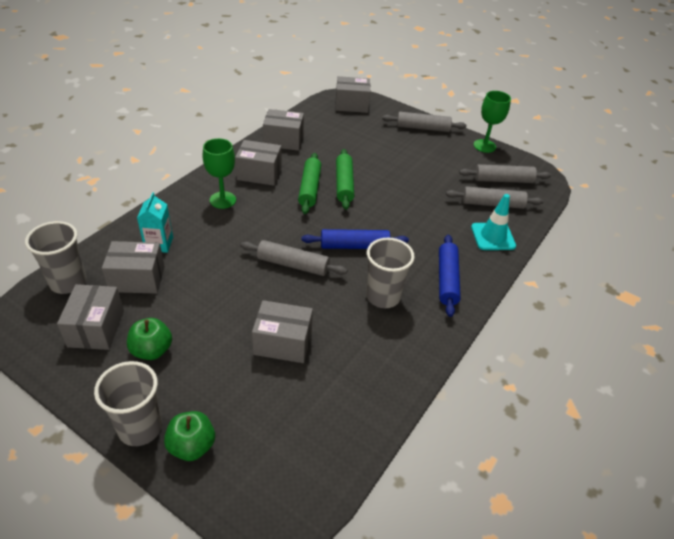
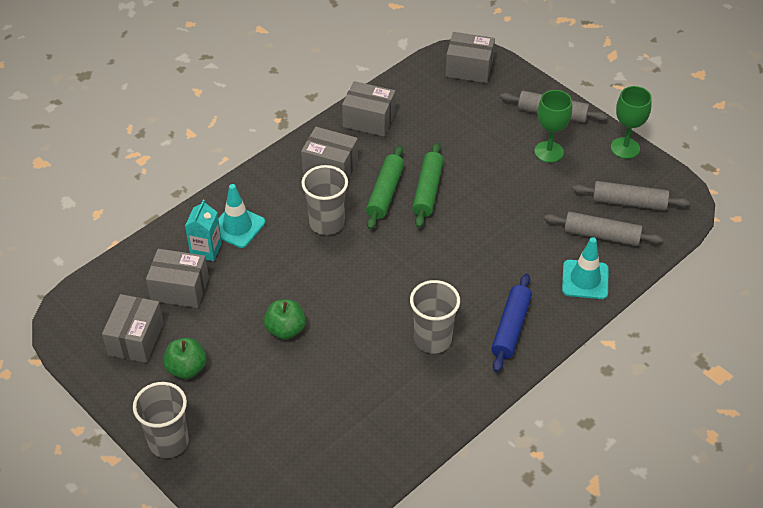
camera: 15 degrees right, 5 degrees up
grey cup [25,221,87,294] -> grey cup moved to [301,165,348,235]
green apple [164,411,215,461] -> green apple moved to [264,299,306,340]
green goblet [203,138,236,209] -> green goblet moved to [534,90,572,163]
grey rolling pin [240,240,347,276] -> none
grey box [252,300,313,363] -> none
blue rolling pin [302,229,409,249] -> none
none -> turquoise traffic cone [218,184,265,248]

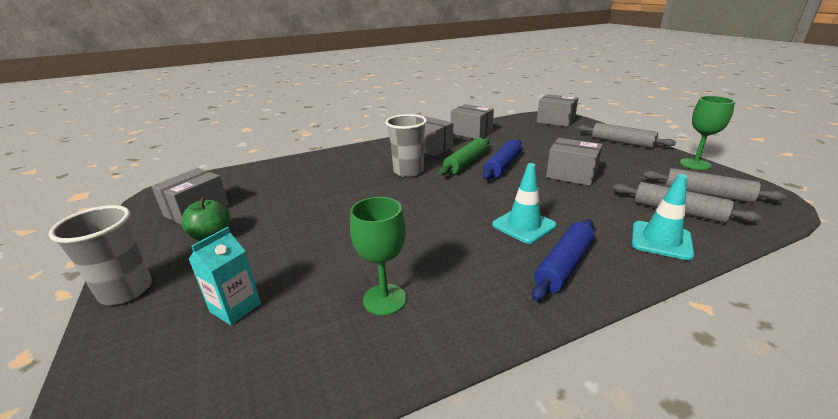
camera: 20 degrees right, 20 degrees down
grey box [146,249,209,308] -> grey box moved to [546,138,603,186]
turquoise carton [185,200,222,261] -> turquoise carton moved to [189,227,261,325]
turquoise traffic cone [218,184,265,248] -> turquoise traffic cone moved to [492,163,557,244]
green apple [264,299,306,340] -> none
grey cup [410,280,460,354] -> none
green rolling pin [412,142,444,228] -> blue rolling pin [483,140,522,179]
green goblet [534,90,572,163] -> green goblet moved to [350,197,406,315]

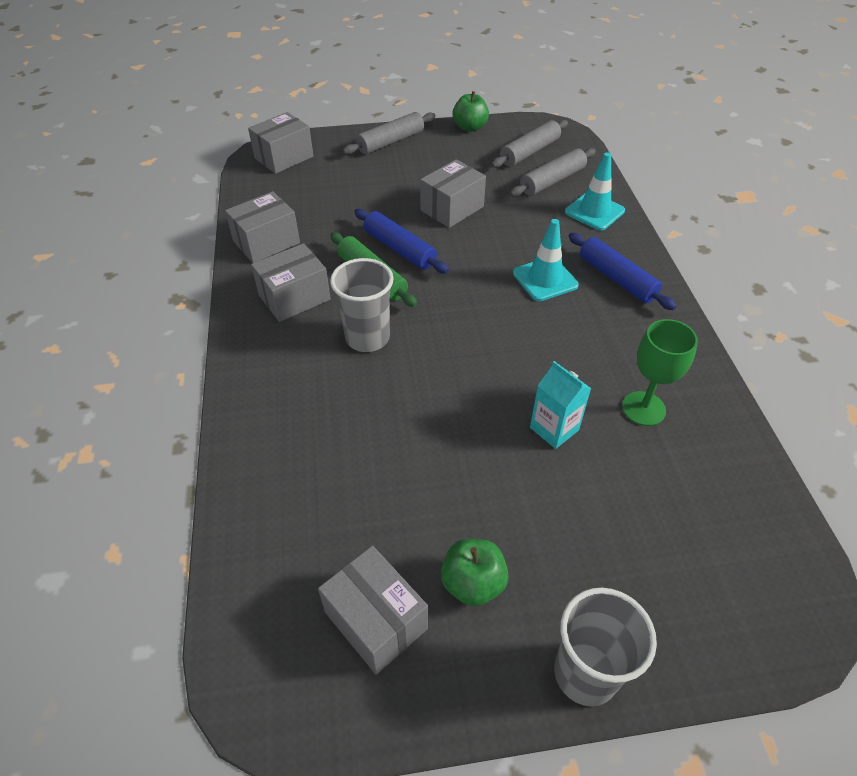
camera: 75 degrees left, 20 degrees up
turquoise carton [189,227,261,325] -> turquoise carton moved to [530,361,591,449]
green goblet [680,96,735,170] -> green apple [453,91,489,132]

